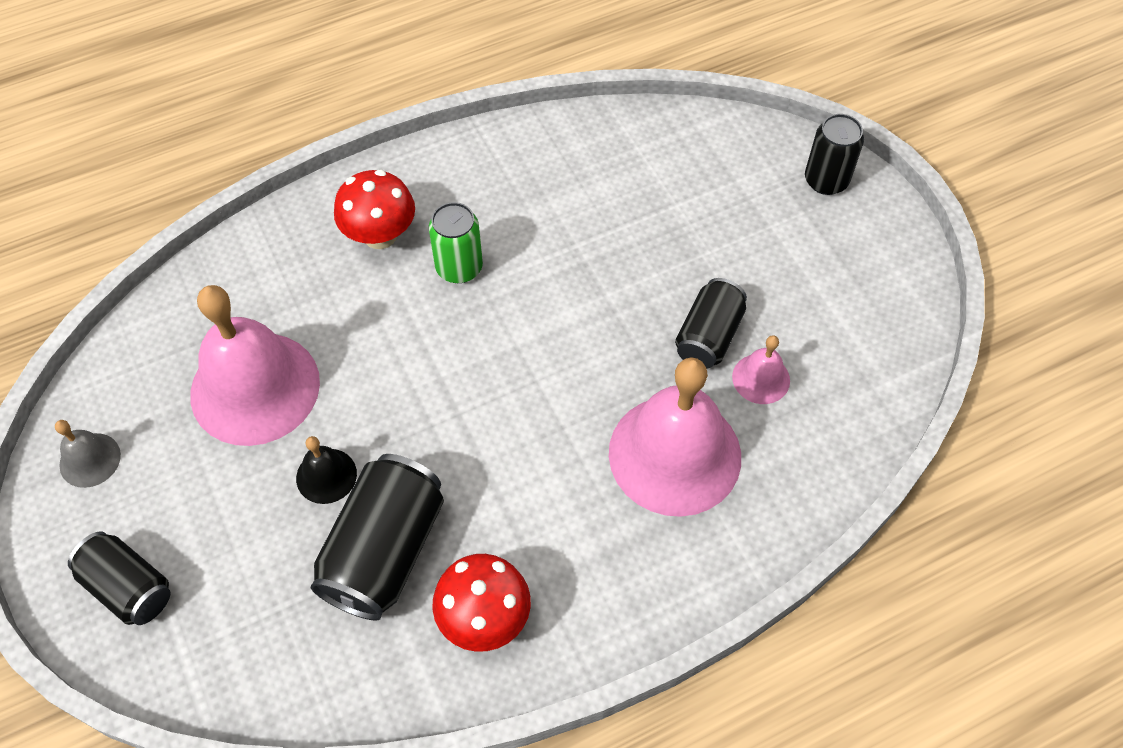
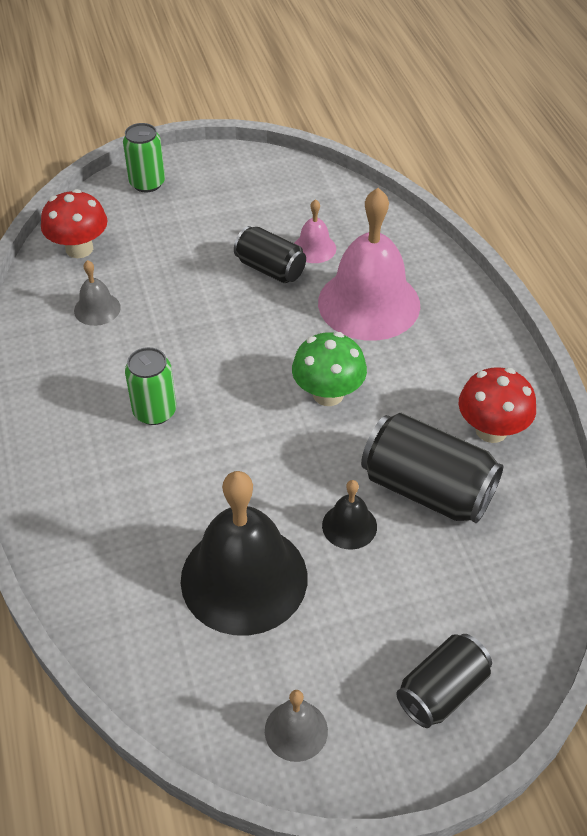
camera: 80 degrees left, 10 degrees down
pink bell [190,285,320,446] -> black bell [181,471,307,636]
red mushroom [334,170,415,249] -> red mushroom moved to [41,189,107,258]
black can [805,114,864,195] -> green can [123,123,165,192]
none -> grey bell [74,260,121,326]
none -> green mushroom [292,332,367,406]

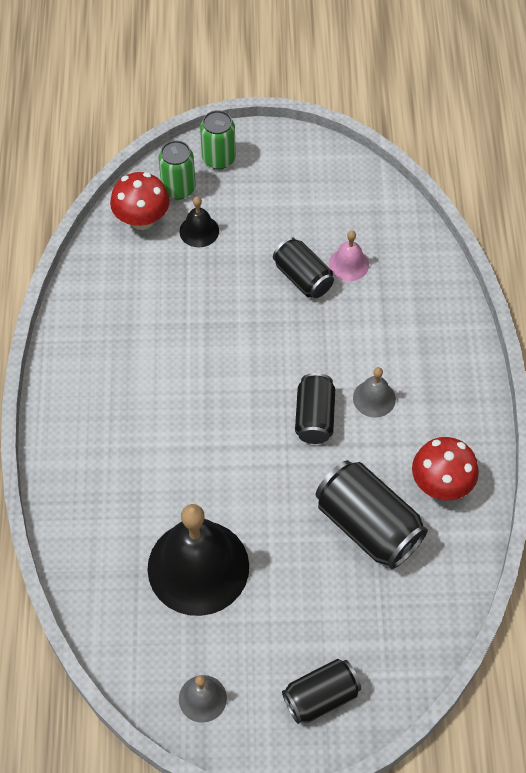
camera: 15 degrees right, 10 degrees up
grey bell [74,260,121,326] -> grey bell moved to [353,367,396,418]
green can [125,347,176,425] -> green can moved to [158,140,196,200]
green mushroom [292,332,367,406] -> black can [295,373,335,444]
pink bell [318,188,420,341] -> none
black bell [322,480,377,550] -> black bell moved to [179,197,219,248]

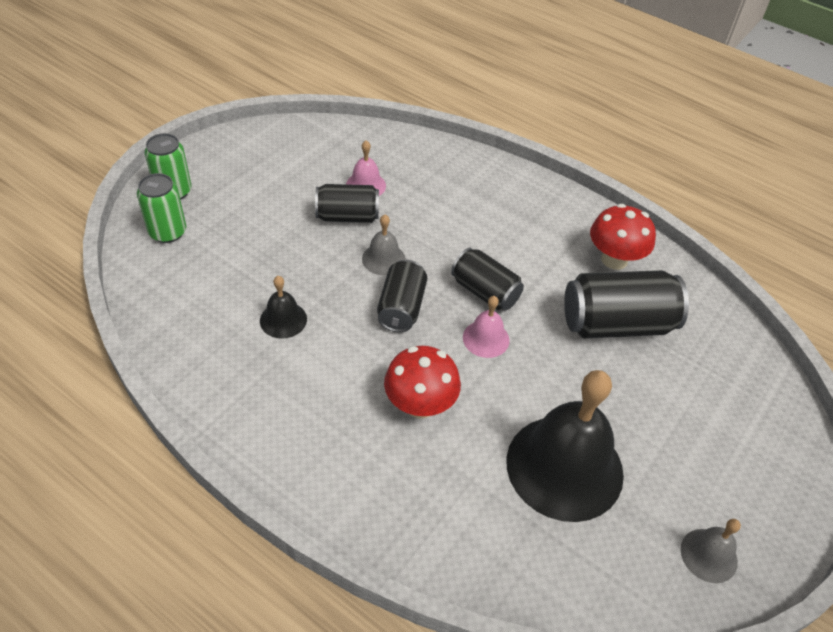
camera: 55 degrees left, 10 degrees down
red mushroom [110,172,170,230] -> red mushroom moved to [384,346,461,419]
black bell [179,197,219,248] -> black bell moved to [260,276,307,339]
black can [282,659,361,724] -> black can moved to [377,260,427,332]
grey bell [353,367,396,418] -> grey bell moved to [362,215,406,275]
none -> pink bell [463,296,510,358]

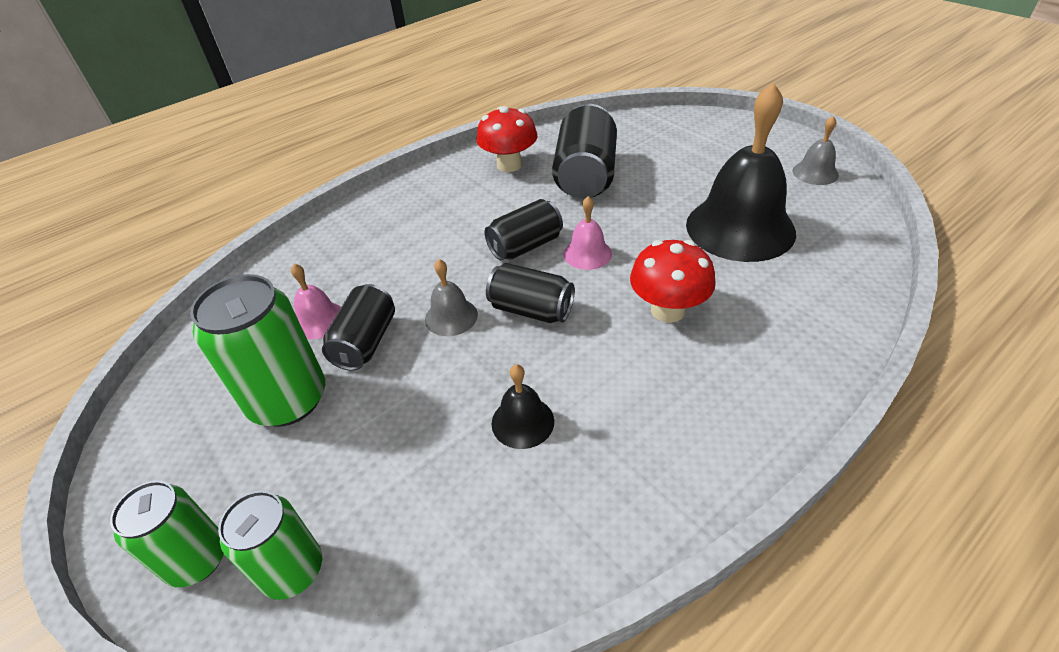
camera: 70 degrees left, 5 degrees down
none -> green can [190,274,325,427]

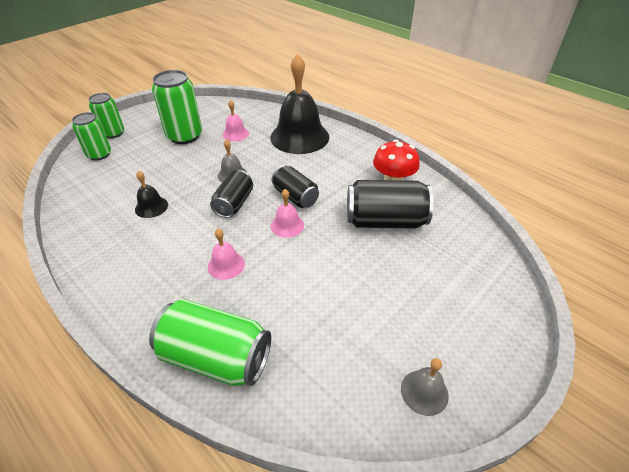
camera: 80 degrees right, 0 degrees up
black can [322,284,395,371] -> none
red mushroom [630,240,716,323] -> pink bell [208,229,245,280]
black bell [686,82,796,262] -> black bell moved to [270,54,329,154]
none -> green can [149,299,271,386]

